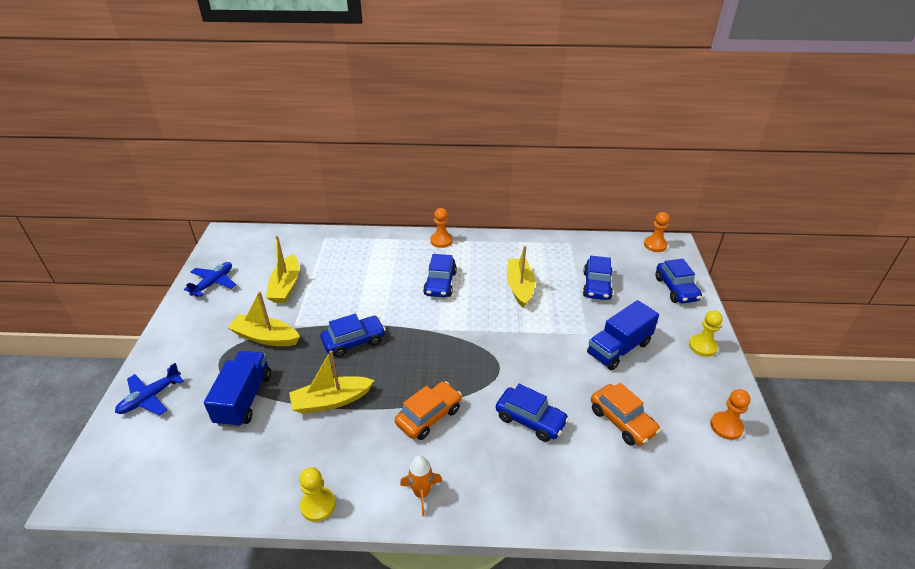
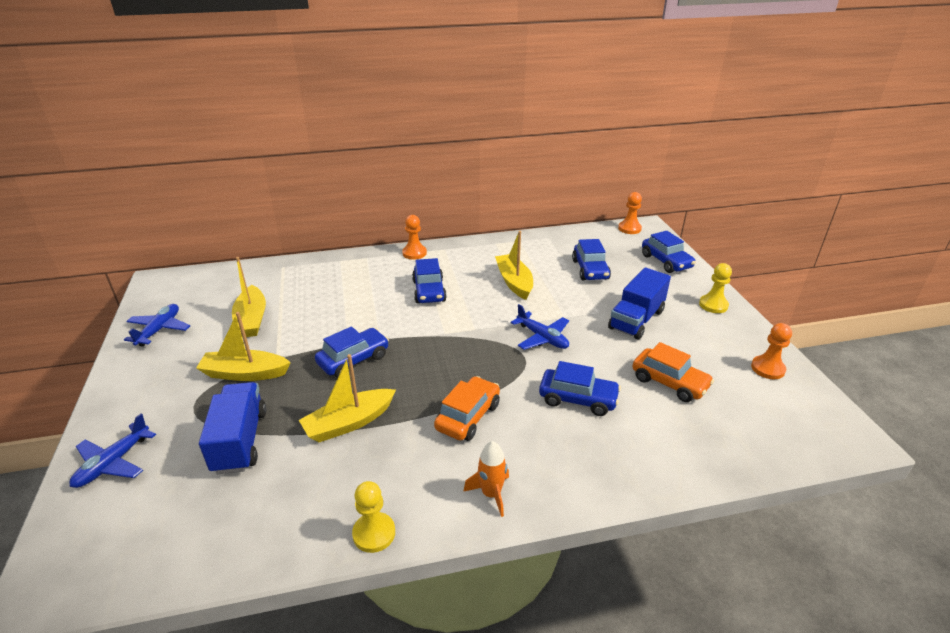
camera: 15 degrees left, 5 degrees down
none -> blue plane [511,304,569,350]

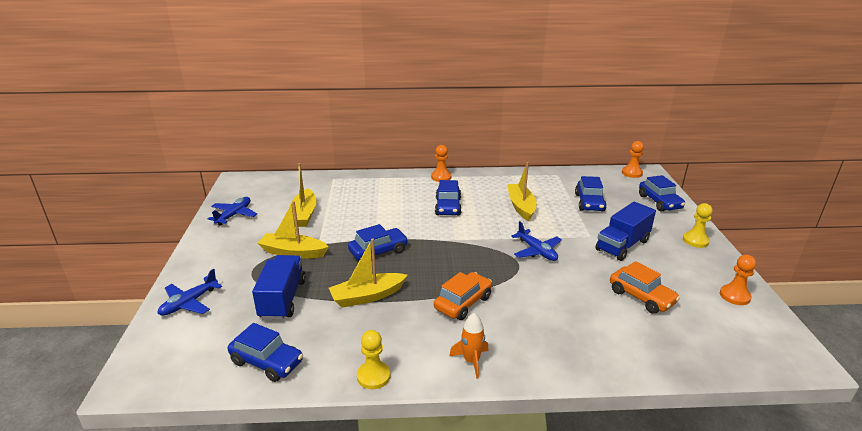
camera: 10 degrees right, 5 degrees down
blue car [539,361,621,416] -> blue car moved to [228,323,303,382]

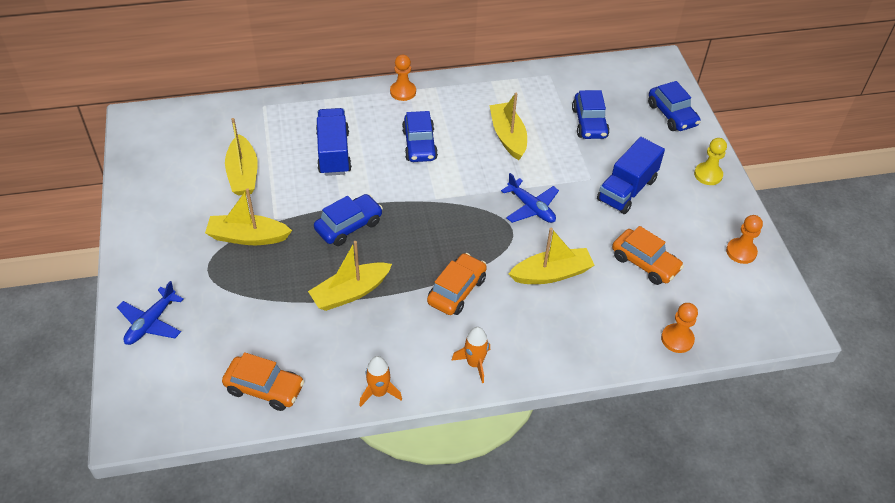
camera: 10 degrees left, 20 degrees up
blue plane [208,197,257,226] -> none
blue car [228,323,303,382] -> orange car [222,352,305,411]
blue truck [252,255,306,320] -> blue truck moved to [316,108,352,176]
yellow pawn [357,330,391,389] -> orange rocket [359,356,402,407]
orange pawn [622,141,644,178] -> orange pawn moved to [661,303,698,353]
none -> yellow boat [509,228,595,284]

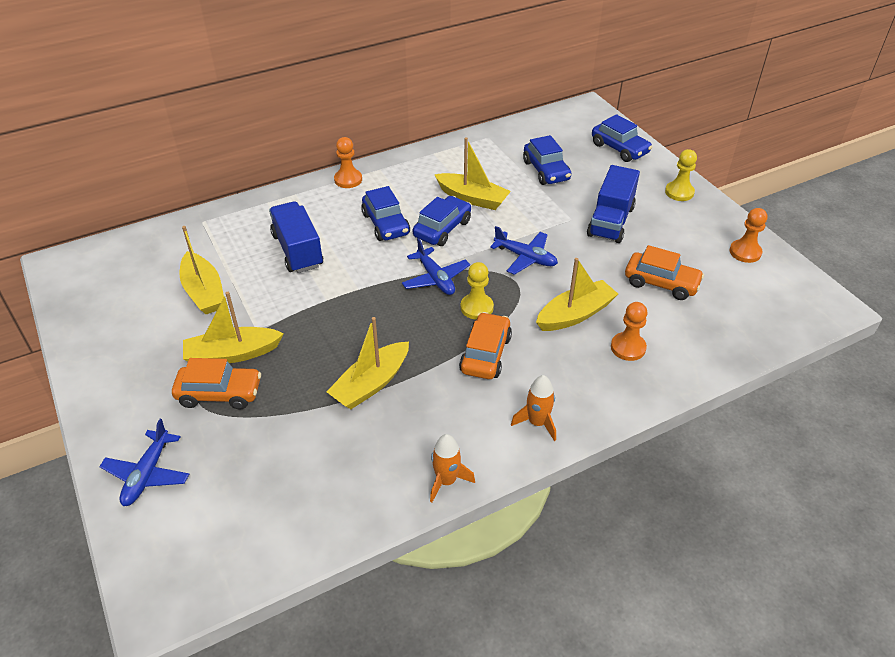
camera: 15 degrees left, 5 degrees down
orange car [222,352,305,411] -> orange car moved to [172,358,261,410]
blue car [314,194,383,246] -> blue car moved to [413,196,471,246]
yellow boat [489,93,527,160] -> yellow boat turned 150 degrees clockwise [434,137,511,210]
orange pawn [661,303,698,353] -> orange pawn moved to [611,302,648,361]
none -> blue plane [402,238,470,295]
none -> yellow pawn [461,262,494,320]

